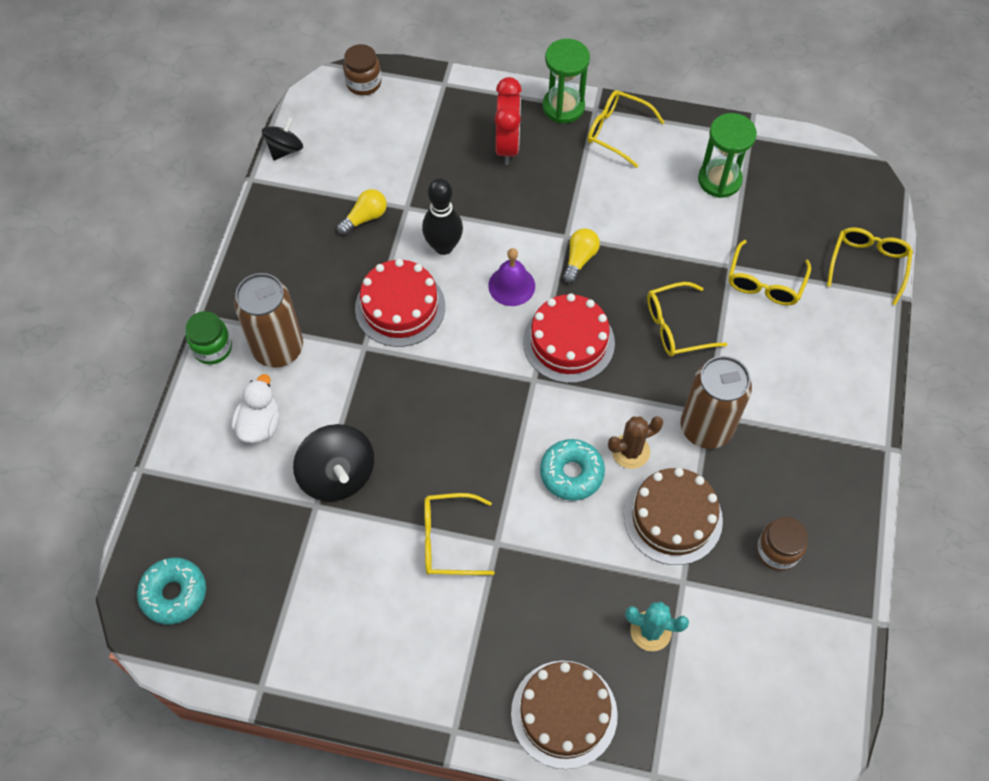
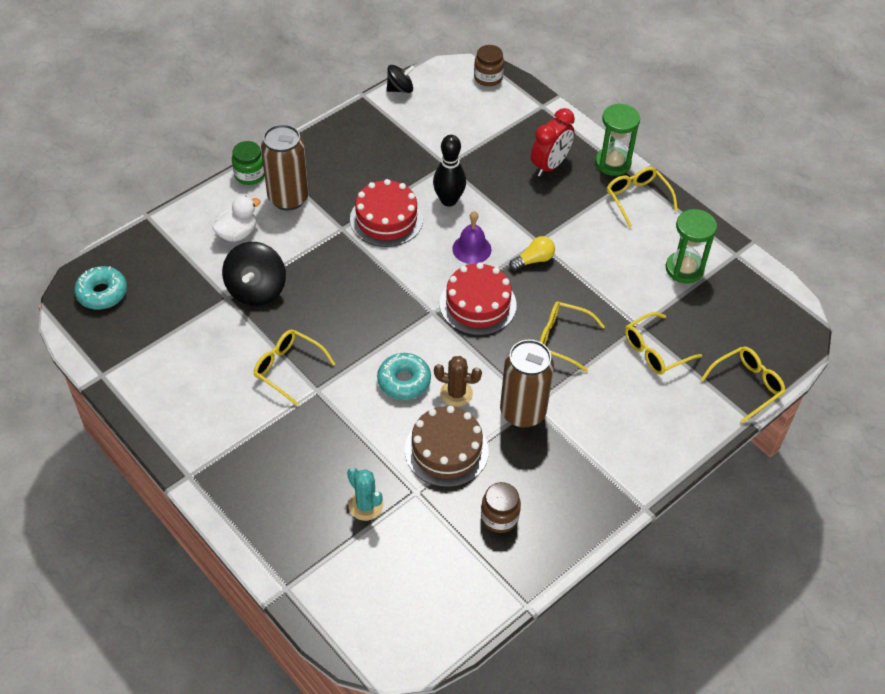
camera: 35 degrees right, 10 degrees down
yellow light bulb [337,189,387,235] -> none
brown cake [511,661,618,769] -> none

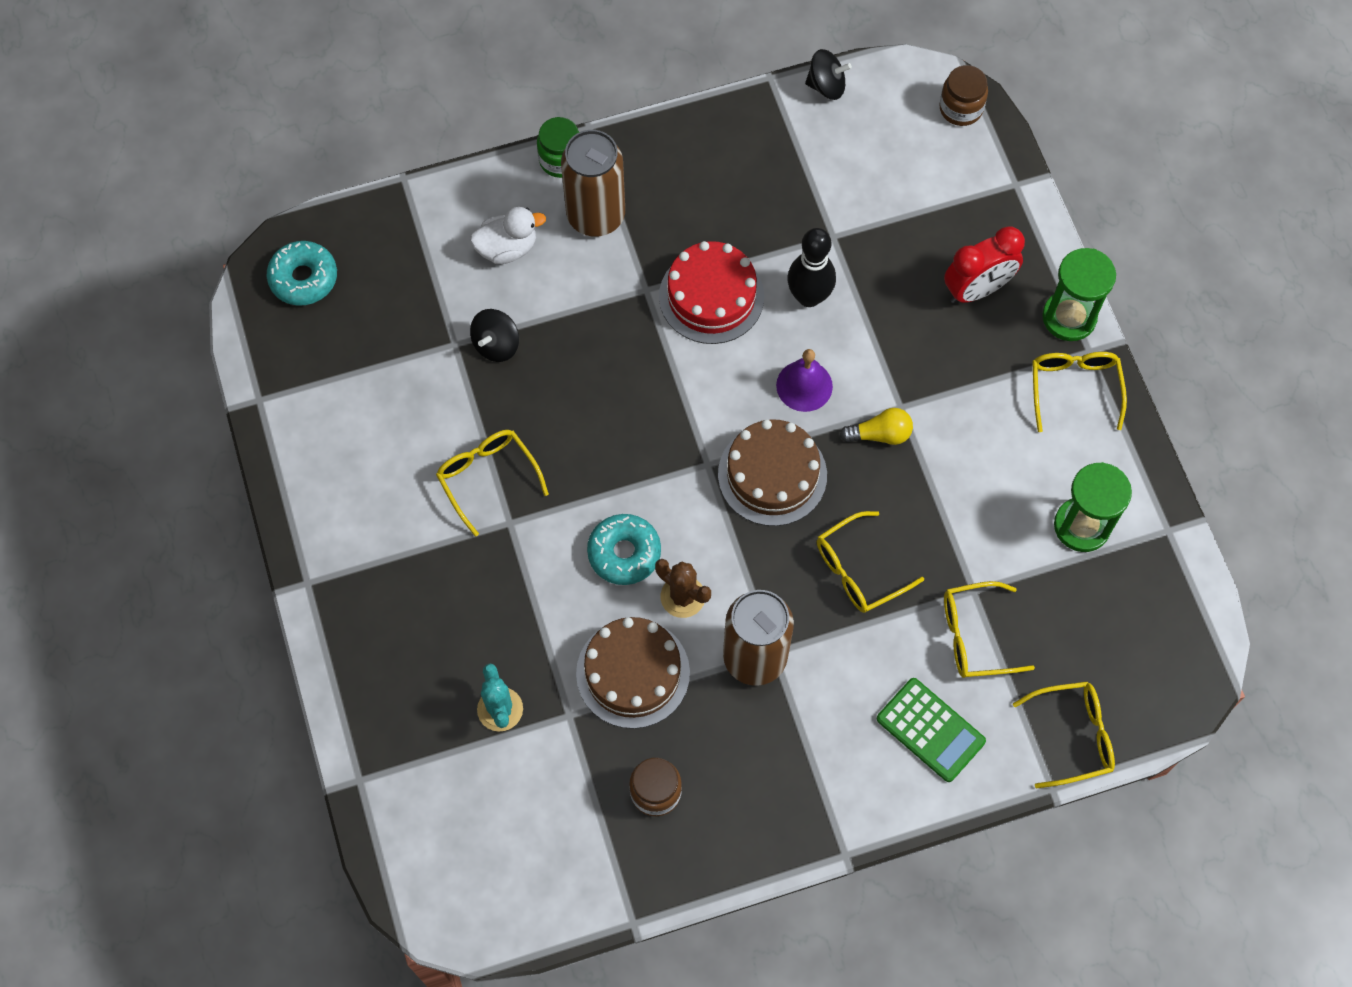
camera: 25 degrees right, 15 degrees up
black spinning top [222,242,286,306] -> black spinning top [470,309,519,362], size x0.62
red cake [440,263,517,335] -> brown cake [718,419,827,526]
yellow glasses [539,302,605,372] -> yellow glasses turned 75 degrees counterclockwise [817,511,924,613]
none -> green calculator [877,678,986,782]

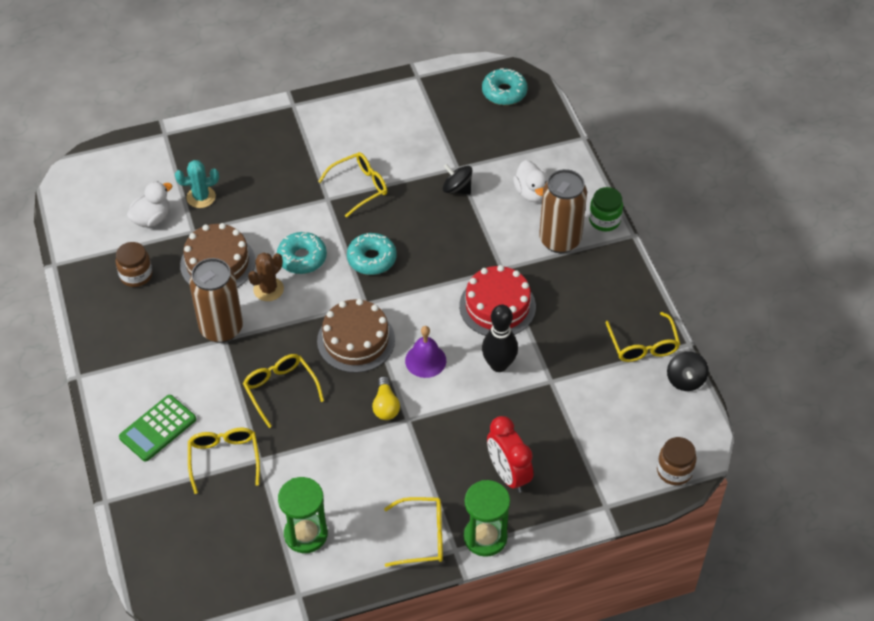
camera: 90 degrees right, 15 degrees down
yellow glasses [1013,681,1115,789] -> yellow glasses moved to [605,312,680,362]
none -> white duck [127,181,172,227]
none -> turquoise donut [347,233,396,275]

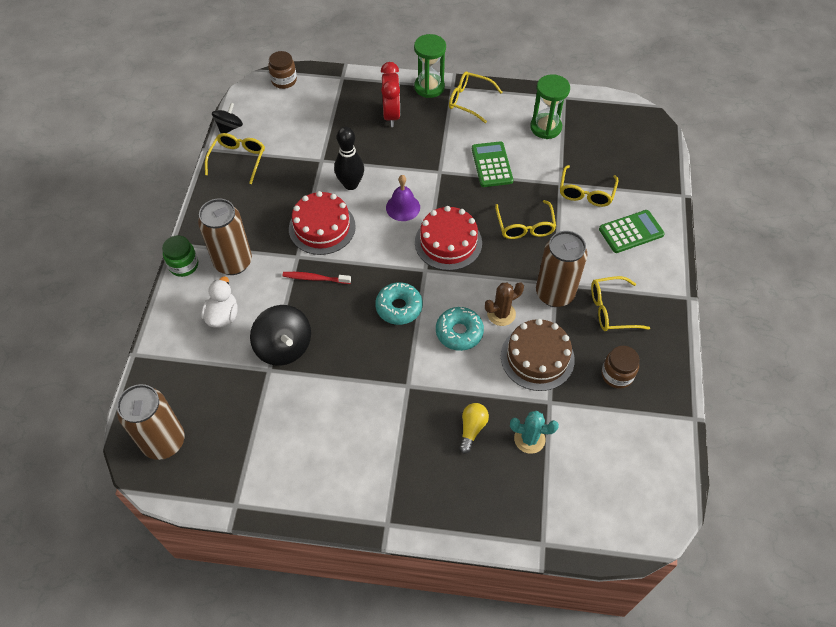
camera: 155 degrees left, 5 degrees up
white duck [127,181,172,227] -> none
brown cake [317,299,395,373] -> red cake [415,206,482,271]
yellow glasses [318,152,387,218] -> yellow glasses moved to [591,276,650,331]
yellow light bulb [372,376,400,420] -> yellow light bulb moved to [459,403,489,454]
black spinning top [443,164,472,195] -> black spinning top [250,305,311,366], size x1.62
turquoise donut [482,68,528,105] -> brown can [117,384,185,460]
none -> red toothbrush [283,272,351,284]
none -> green calculator [472,141,513,187]

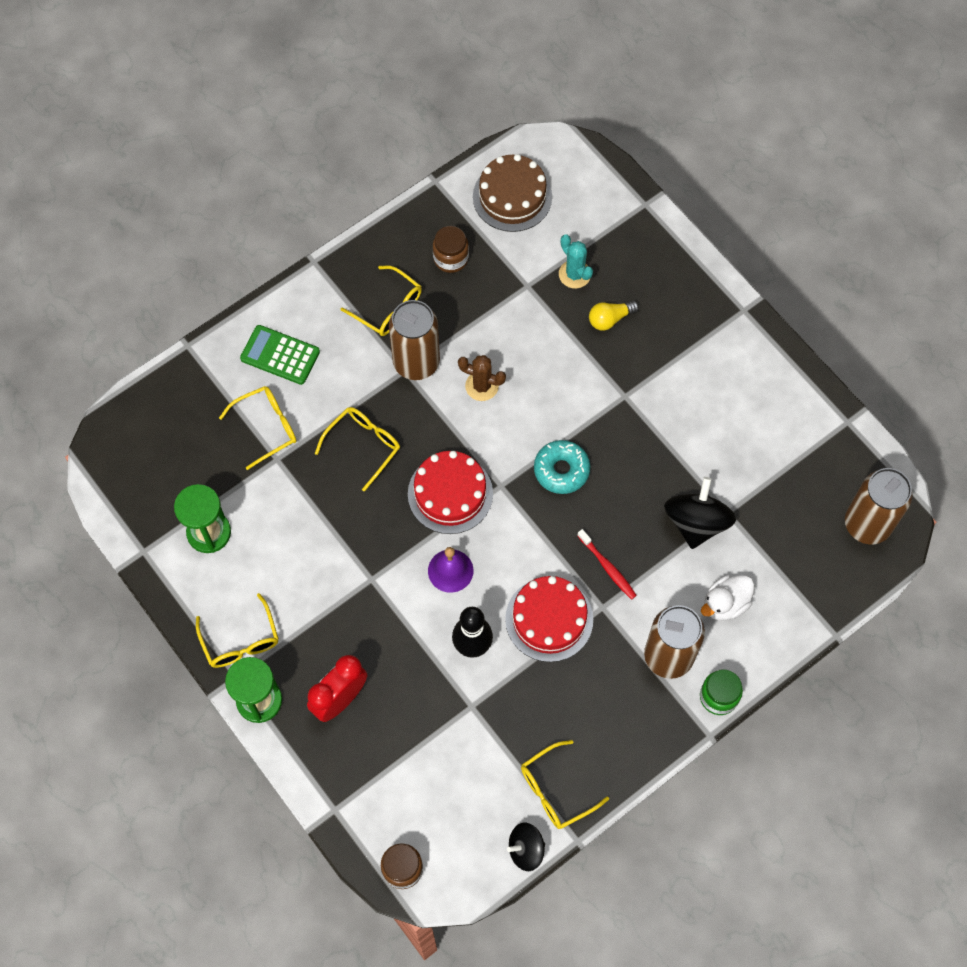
camera: 135 degrees left, 10 degrees up
turquoise donut [436,307,484,351] -> none
green calculator [472,141,513,187] -> none
brown cake [501,319,575,391] -> brown cake moved to [473,154,552,232]

